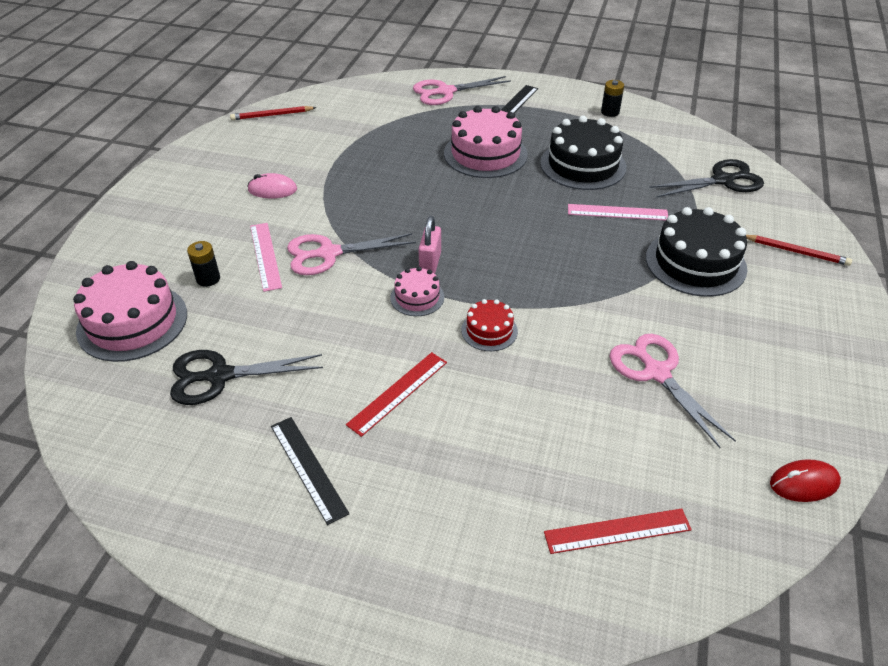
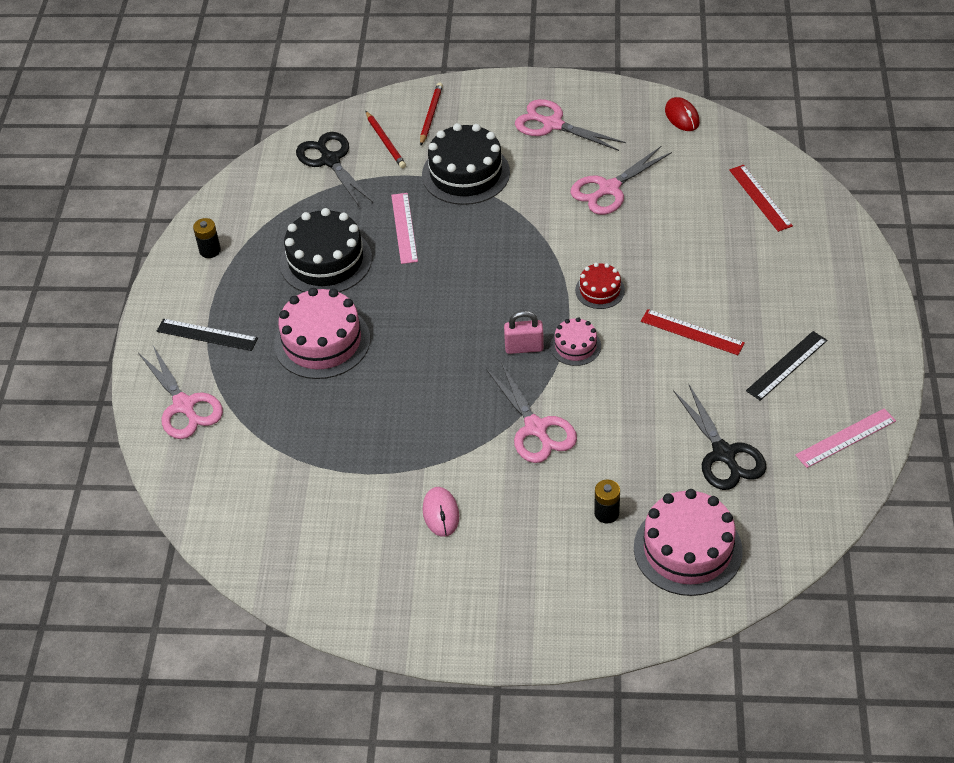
camera: 100 degrees left, 5 degrees up
red pencil [230,106,316,120] -> red pencil moved to [366,111,406,169]
pink ruler [250,223,282,292] -> pink ruler moved to [795,409,896,468]
none -> pink scissors [515,99,626,151]

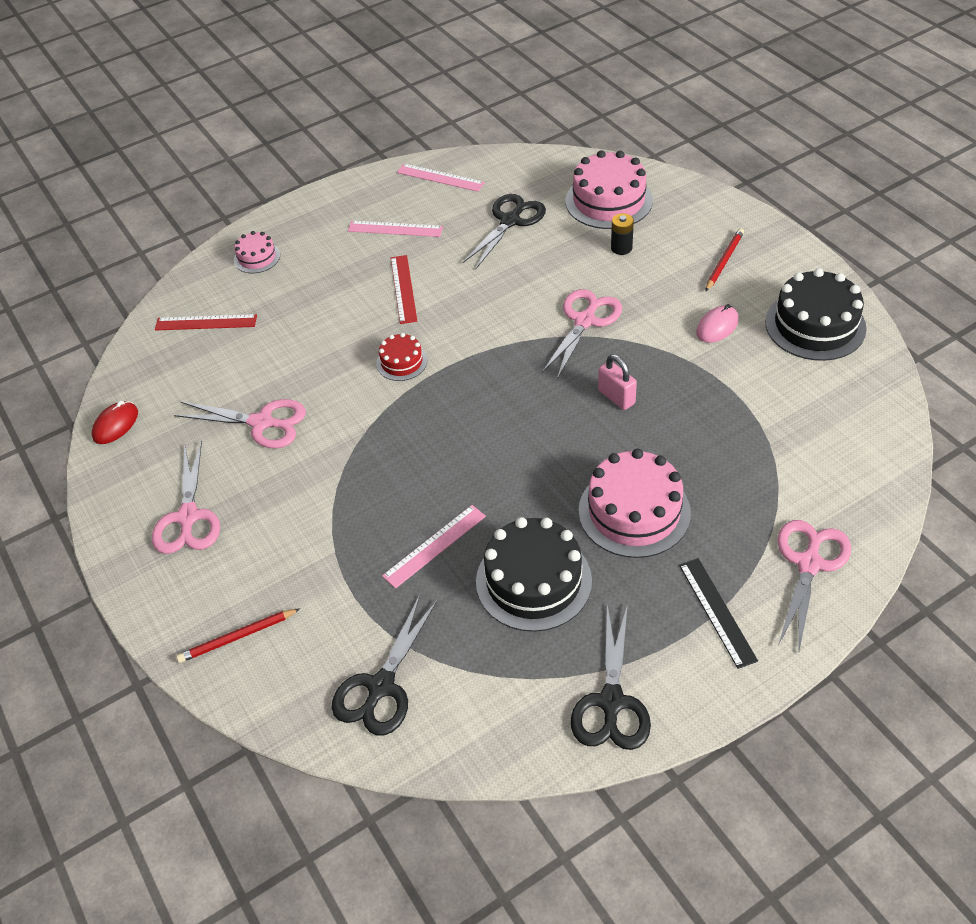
camera: 125 degrees left, 0 degrees up
black battery [193,218,221,258] -> black scissors [571,604,651,750]
red pencil [366,111,406,169] -> red pencil moved to [705,228,744,292]
black cake [422,123,510,205] -> black cake moved to [765,268,867,361]
pink padlock [504,311,544,354] -> pink padlock moved to [598,354,637,410]
pink cake [550,317,601,366] -> pink cake moved to [234,231,280,273]
red ruler [729,165,793,232] -> red ruler turned 60 degrees clockwise [155,314,257,330]
black ruler [746,331,827,401] -> pink ruler [348,221,443,237]

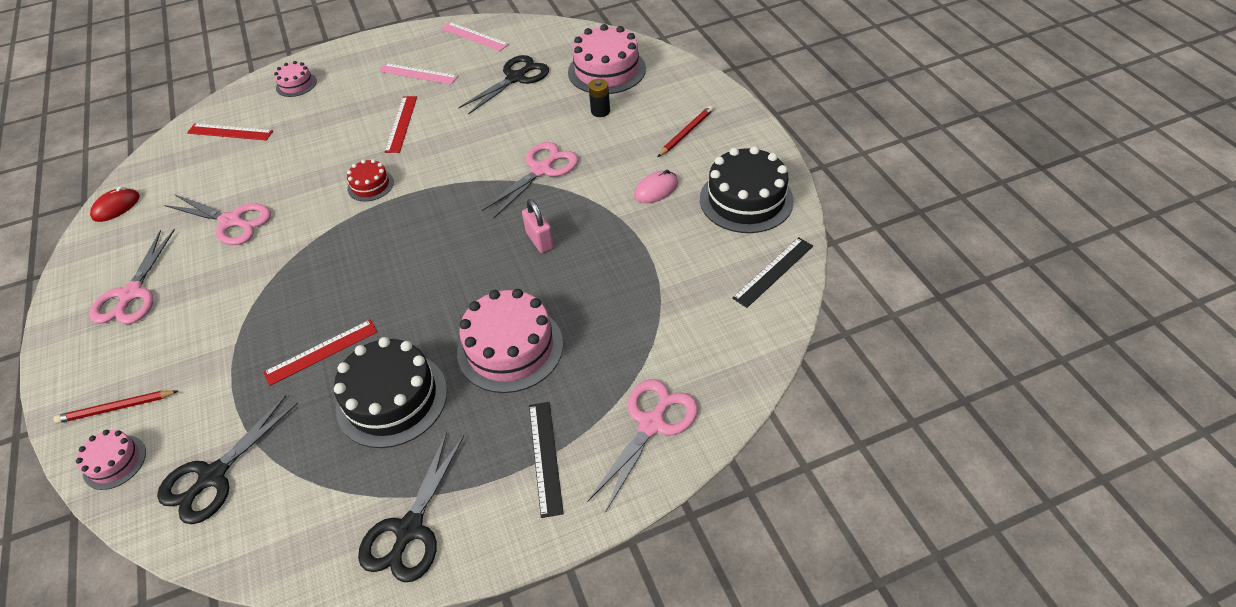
camera: 10 degrees right, 0 degrees up
pink ruler [382,505,486,589] -> red ruler [263,320,378,386]
none -> pink cake [76,430,146,490]
none -> black ruler [732,237,813,308]

